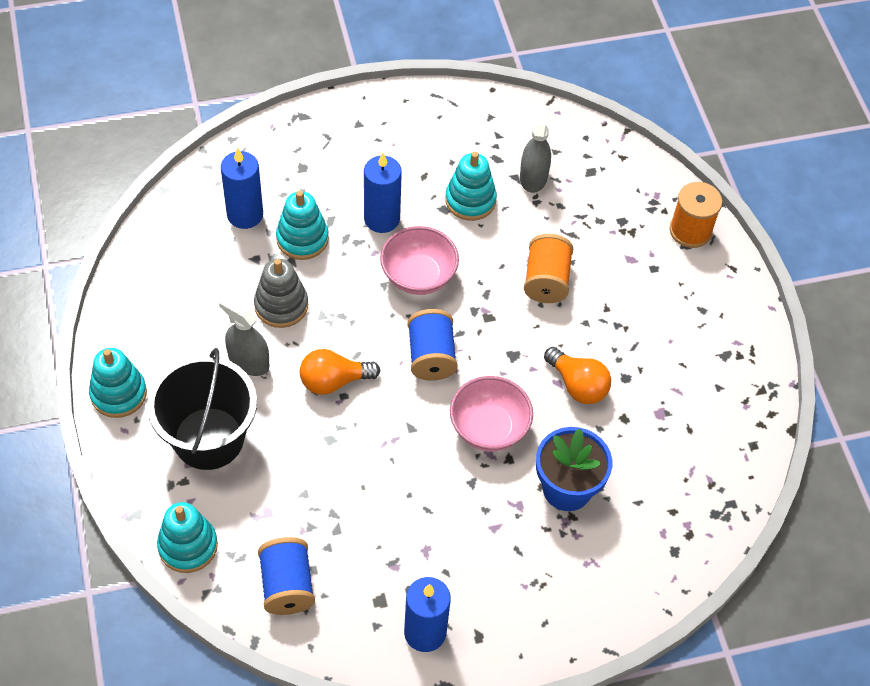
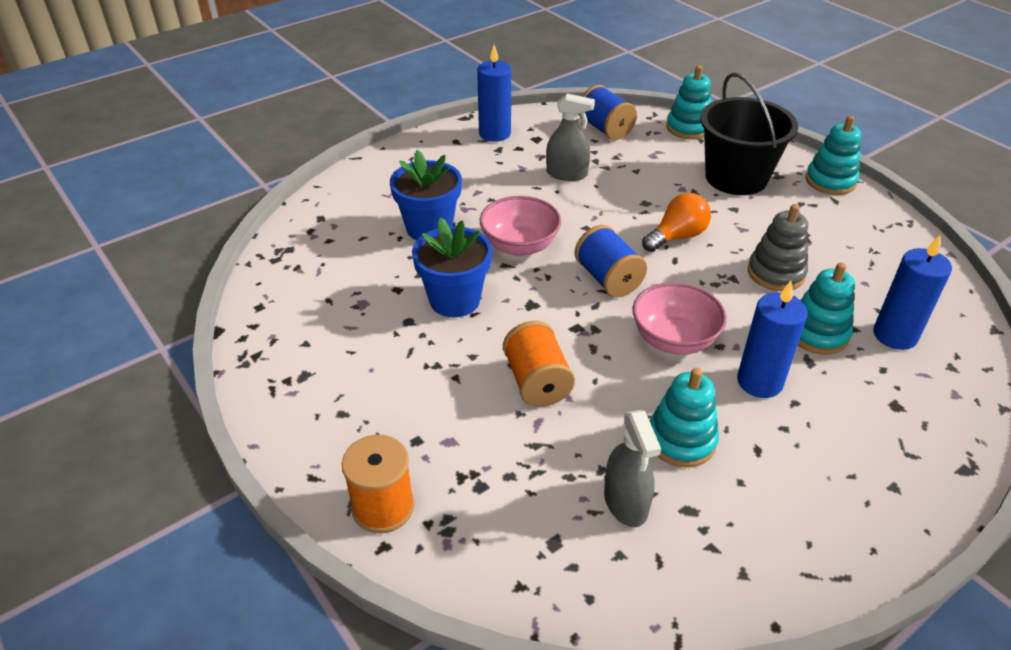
camera: 160 degrees right, 15 degrees down
grey spray bottle [219,296,269,376] -> grey spray bottle moved to [546,94,595,181]
orange light bulb [544,347,611,404] -> blue flower pot [412,218,492,317]

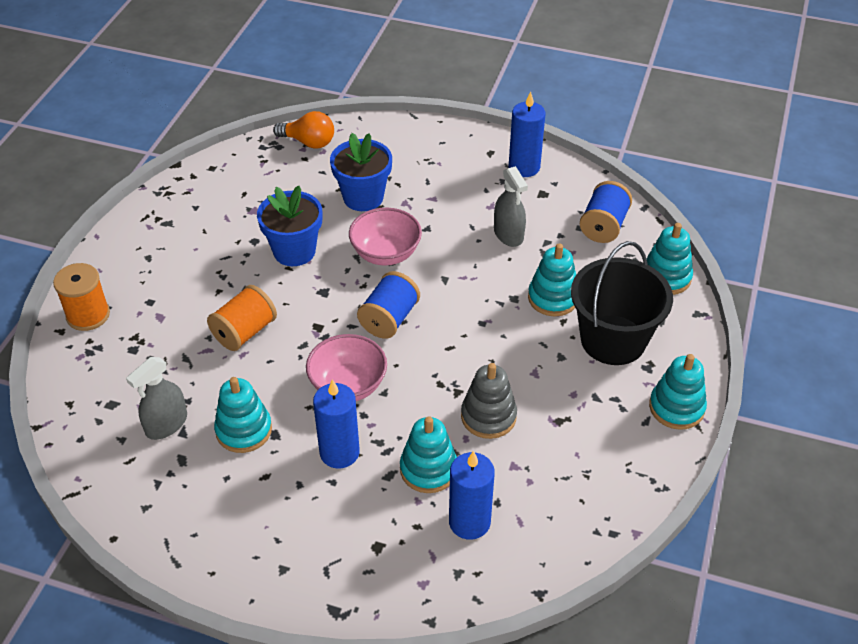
camera: 55 degrees right, 5 degrees up
orange light bulb [642,193,711,252] -> orange light bulb moved to [273,111,334,149]
none -> turquoise stacking toy [528,243,576,317]

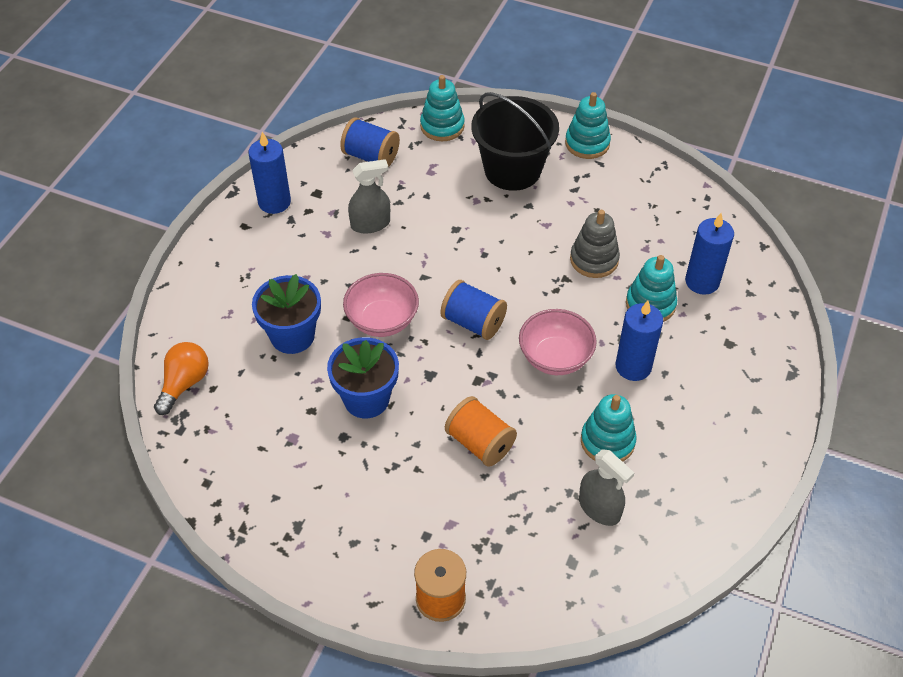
camera: 85 degrees left, 5 degrees up
turquoise stacking toy [528,243,576,317] -> none

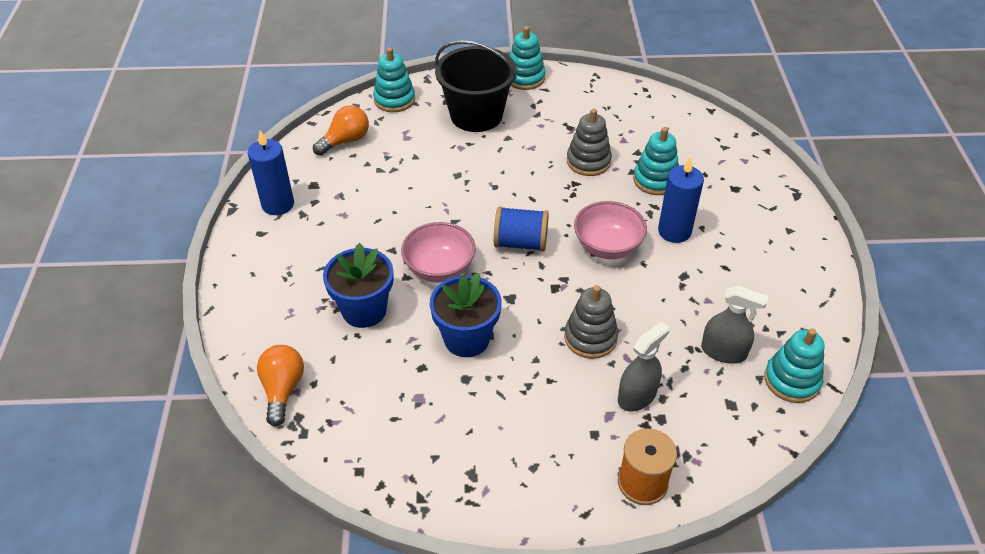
camera: 25 degrees left, 5 degrees down
blue spool [340,117,400,167] -> orange light bulb [313,105,369,156]
grey spray bottle [348,159,390,234] -> grey spray bottle moved to [618,321,670,412]
orange spool [445,396,517,467] -> grey stacking toy [564,285,618,359]
turquoise stacking toy [581,394,637,462] -> turquoise stacking toy moved to [764,328,825,403]
blue candle [685,213,734,295] -> none

